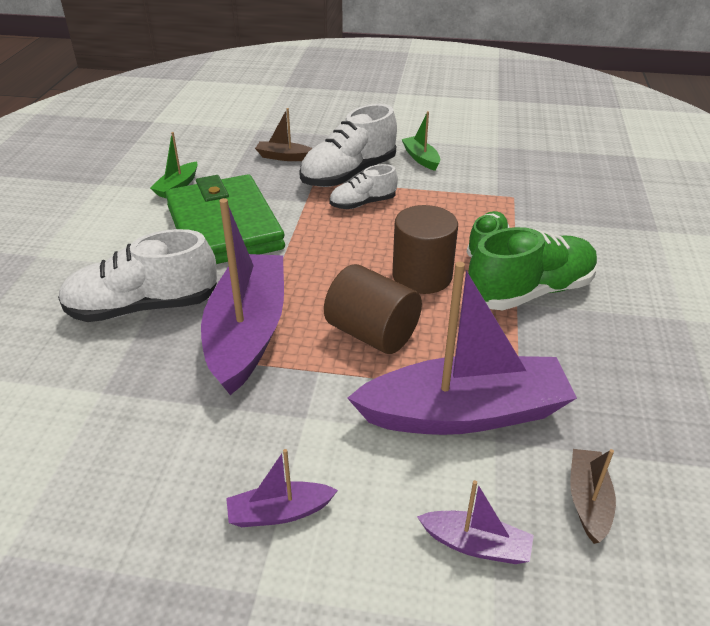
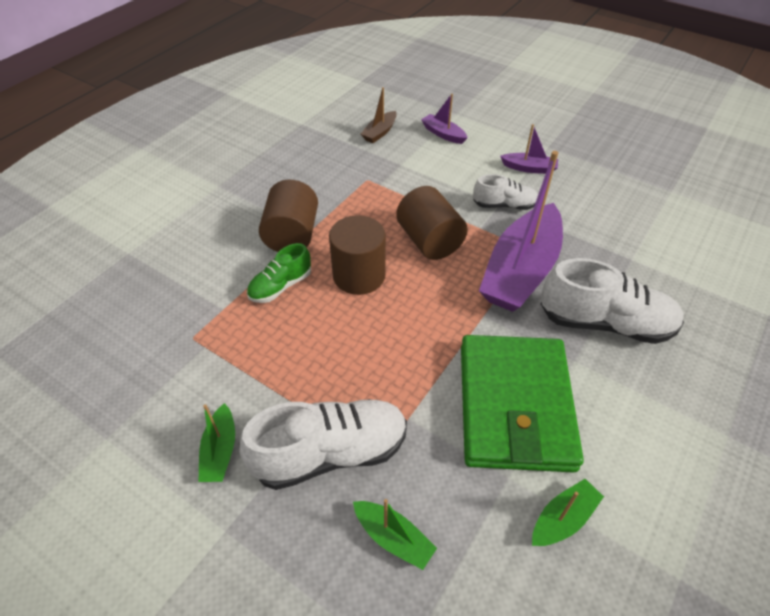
camera: 155 degrees left, 10 degrees up
brown boat [255,108,313,161] -> green boat [353,499,437,570]
white shoe [329,164,398,209] -> white shoe moved to [473,174,538,210]
purple boat [347,262,577,435] -> none
green shoe [468,227,598,310] -> brown cylinder [259,180,318,252]

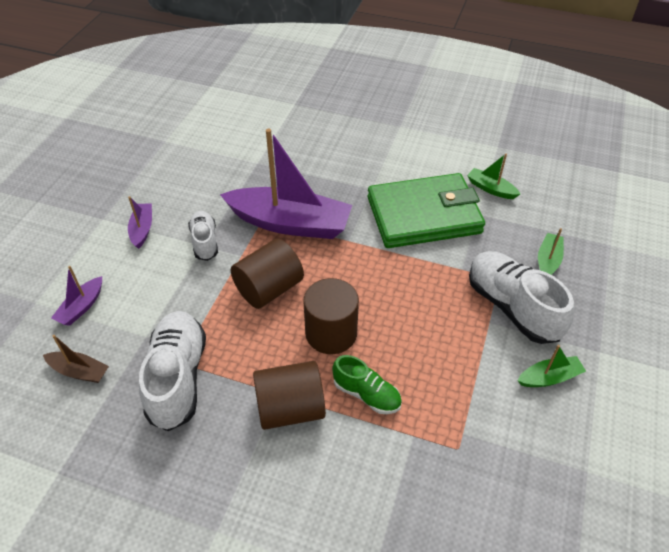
camera: 105 degrees left, 0 degrees up
white shoe [541,258,684,344] -> white shoe moved to [139,311,206,431]

